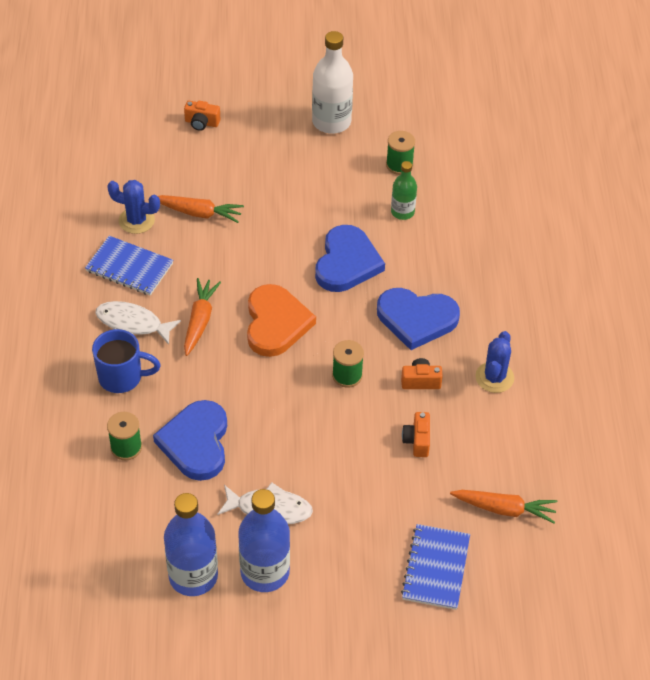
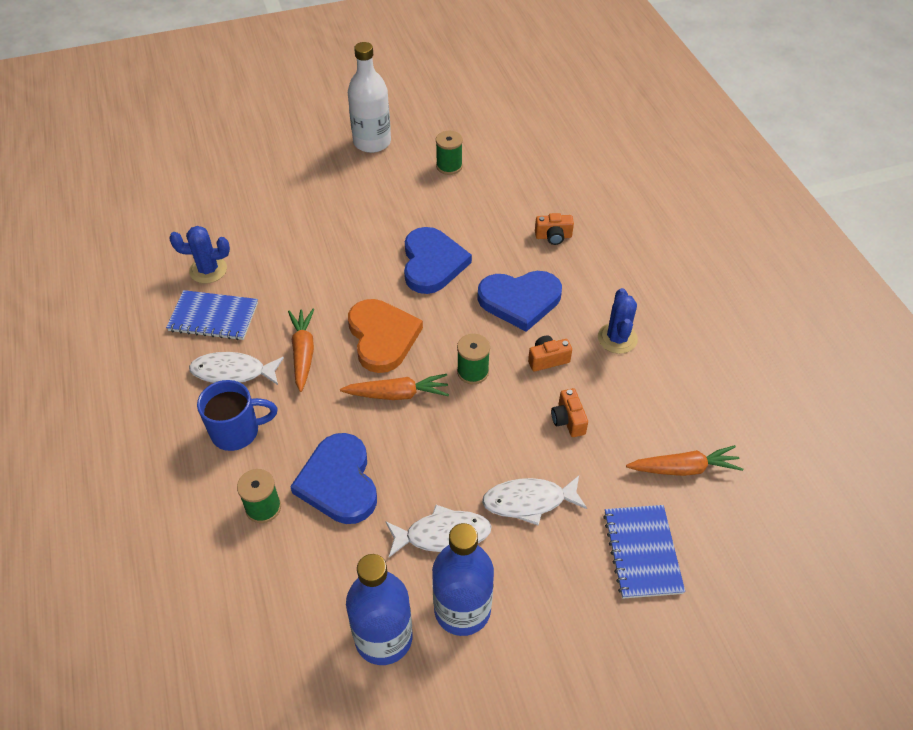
camera: 15 degrees left, 0 degrees up
orange carrot [158,195,244,223] -> orange carrot moved to [340,374,449,400]
orange camera [184,101,221,131] -> orange camera moved to [535,213,574,245]
green bottle [391,161,417,220] -> none
none -> white fish [482,476,587,525]

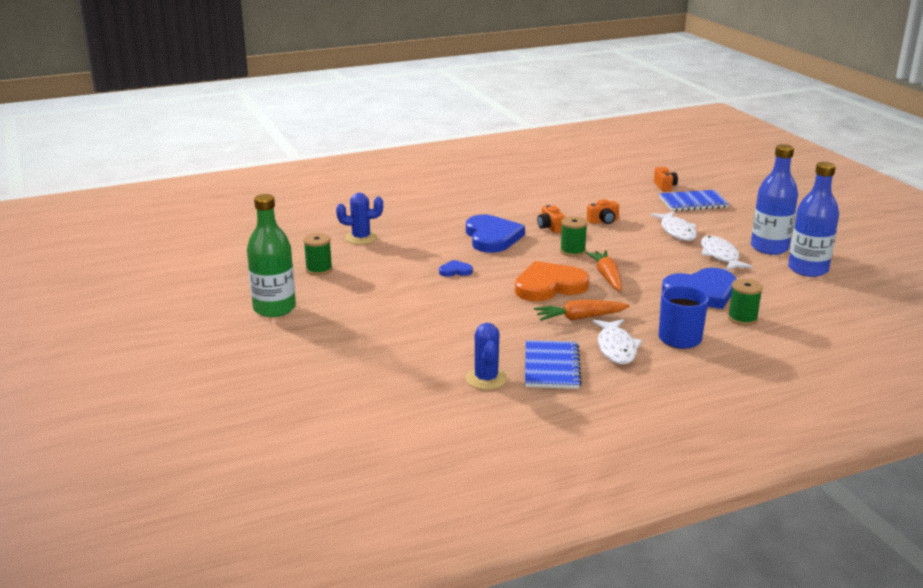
camera: 95 degrees left, 25 degrees down
white bottle [348,42,391,153] -> green bottle [247,194,296,317]
blue heart [404,227,472,294] -> blue heart [439,260,473,277], size x0.45
orange camera [535,213,574,245] -> orange camera moved to [654,167,678,192]
blue cactus [598,288,638,354] -> blue cactus moved to [336,193,383,245]
orange carrot [626,445,743,476] -> none

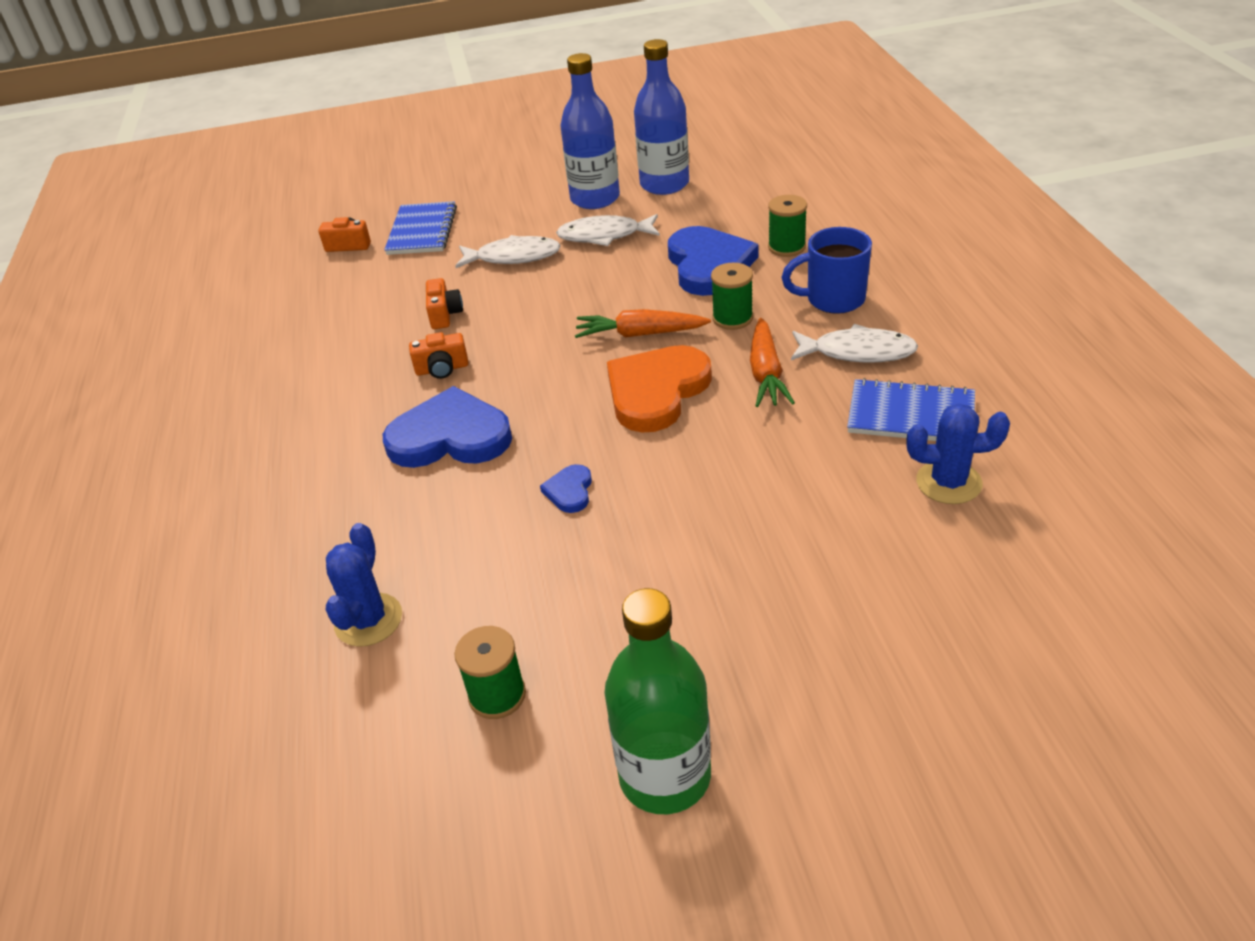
camera: 75 degrees left, 15 degrees up
orange heart [515,261,589,301] -> orange heart turned 45 degrees clockwise [607,345,712,432]
green spool [560,216,587,257] -> green spool moved to [711,263,753,330]

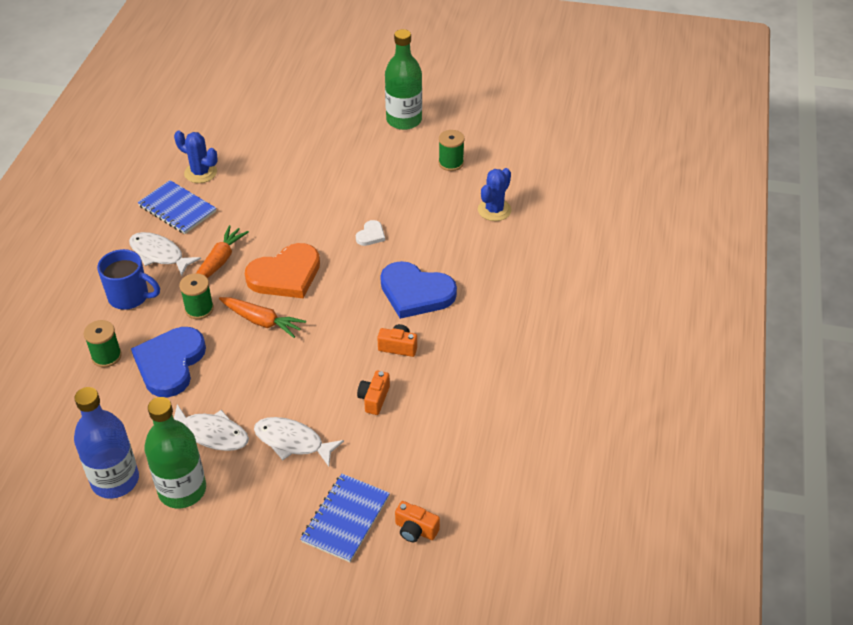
camera: 160 degrees left, 5 degrees up
blue heart [540,464,592,513] -> white heart [356,220,385,246]
blue bottle [560,53,620,209] -> green bottle [144,397,206,509]

